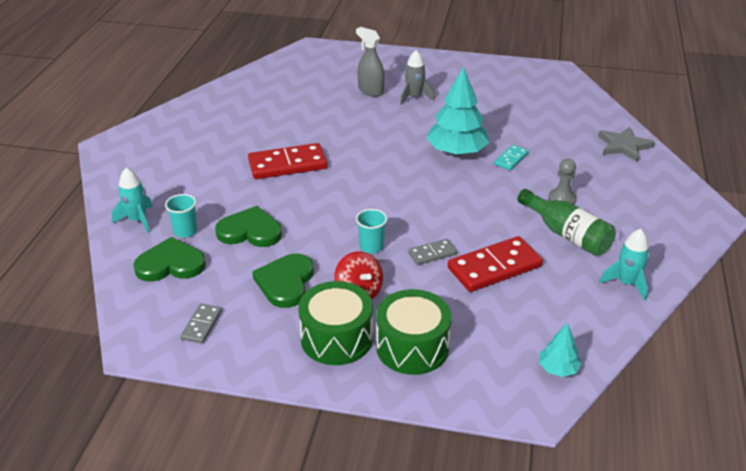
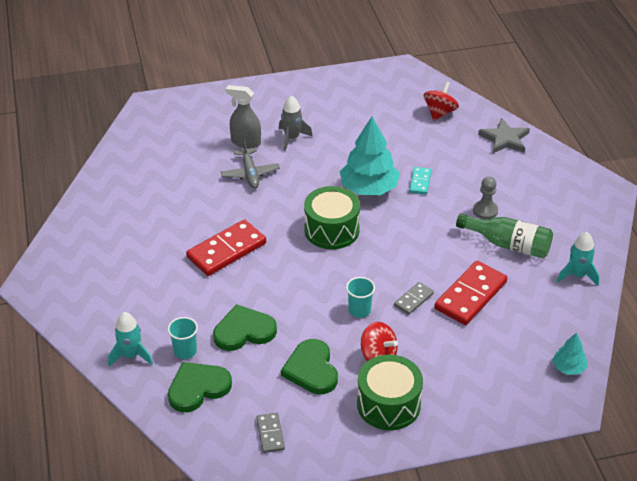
camera: 25 degrees left, 5 degrees up
green drum [376,289,452,375] -> green drum moved to [304,186,360,249]
none -> grey plane [221,139,280,189]
none -> red spinning top [424,81,459,121]

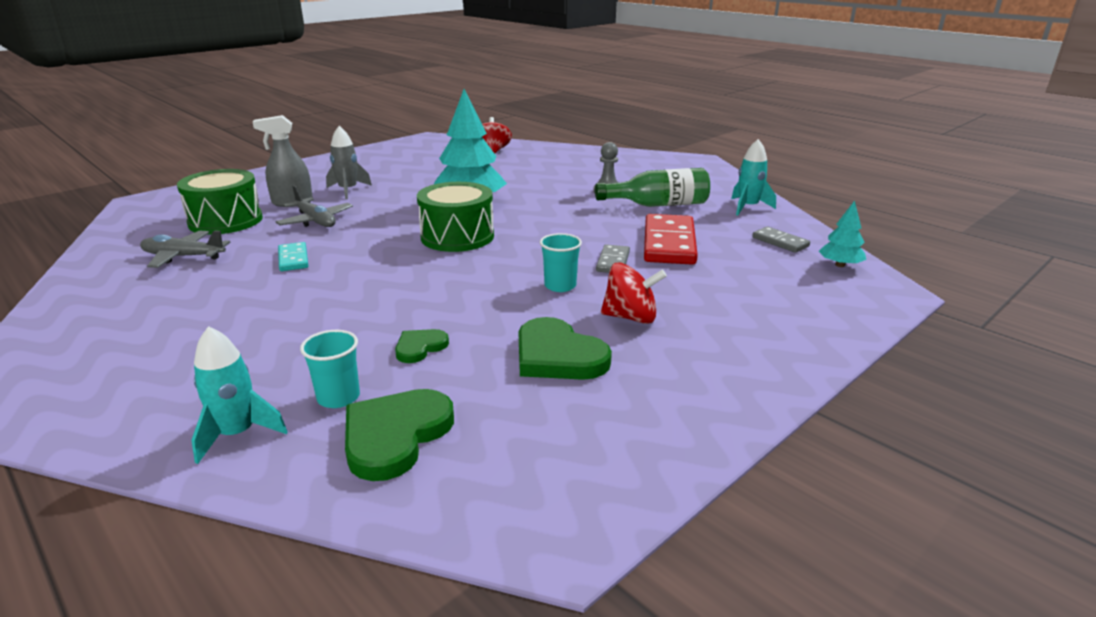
camera: 30 degrees left, 15 degrees down
red domino [186,219,266,276] -> none
green heart [213,304,277,351] -> green heart [395,329,449,363], size x0.55
grey domino [256,412,285,453] -> grey domino moved to [752,227,810,253]
green drum [357,354,423,430] -> green drum moved to [177,169,263,235]
turquoise domino [409,167,431,195] -> turquoise domino moved to [278,242,308,271]
grey star [478,118,530,153] -> none
none -> grey plane [140,230,231,268]

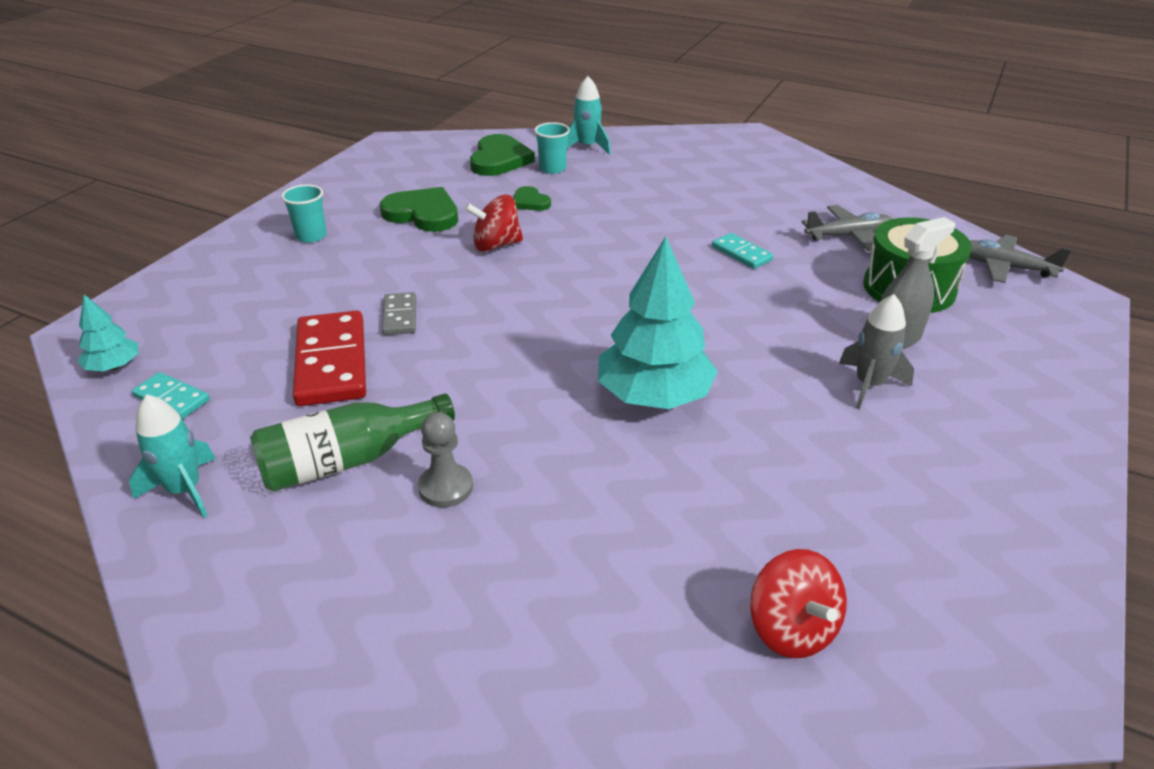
camera: 160 degrees right, 10 degrees up
grey plane [276,185,353,227] -> grey plane moved to [969,235,1071,283]
green heart [395,329,449,363] -> green heart turned 120 degrees clockwise [514,186,551,211]
green drum [417,182,494,252] -> none
turquoise cup [540,233,582,292] -> turquoise cup moved to [281,184,327,243]
red spinning top [601,263,667,324] -> red spinning top moved to [465,195,523,252]
grey domino [752,227,810,253] -> turquoise domino [132,372,210,419]

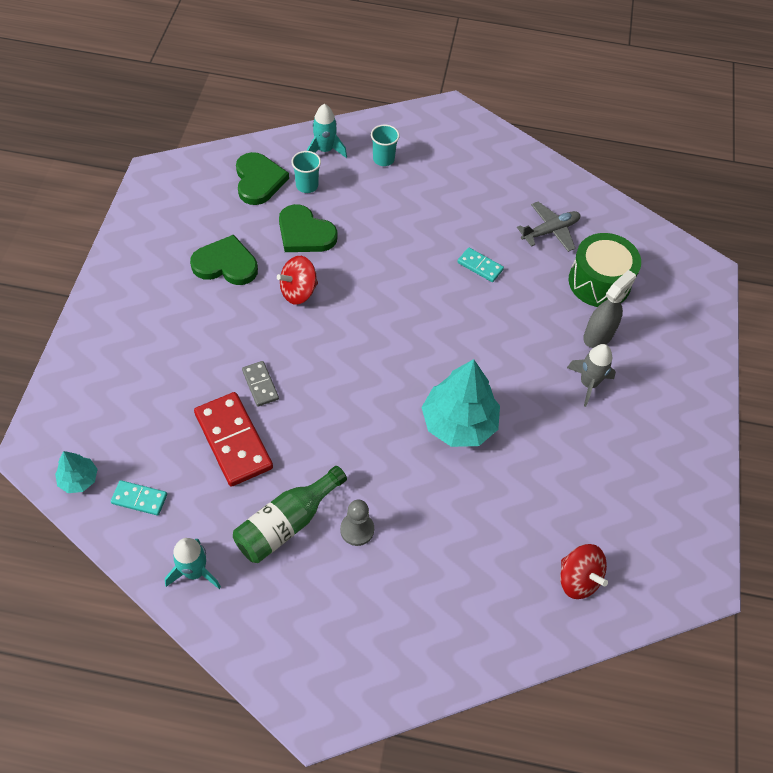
camera: 20 degrees left, 20 degrees up
turquoise cup [281,184,327,243] -> turquoise cup moved to [371,125,400,166]
green heart [514,186,551,211] -> green heart [279,204,338,252], size x1.82
grey plane [969,235,1071,283] -> none

